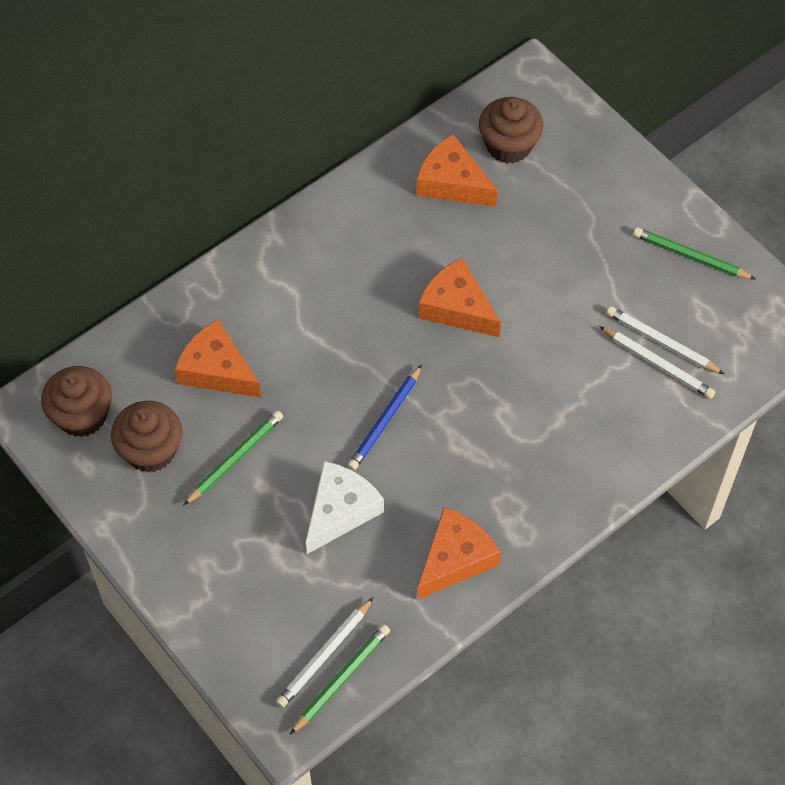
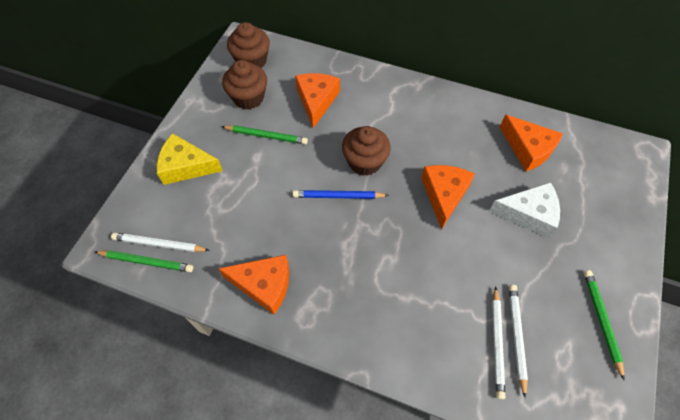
camera: 60 degrees right, 0 degrees up
white cheese [306,461,384,554] -> white cheese moved to [489,182,560,238]
orange cheese [416,134,497,206] -> orange cheese turned 135 degrees clockwise [500,114,563,171]
brown cupcake [479,97,543,164] -> brown cupcake moved to [342,126,391,176]
none -> yellow cheese [157,133,223,185]

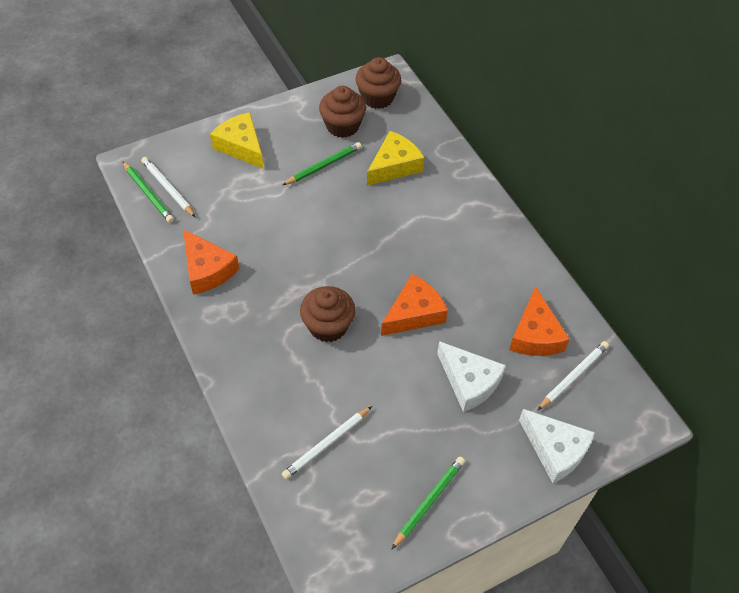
camera: 40 degrees right, 5 degrees down
green pencil [221,125,308,144] -> green pencil turned 90 degrees counterclockwise [283,142,362,185]
blue pencil [293,190,389,199] -> none
orange cheese [295,73,340,128] -> yellow cheese [367,131,425,186]
brown cupcake [342,126,391,176] -> brown cupcake moved to [300,286,356,342]
white pencil [509,285,528,398] -> white pencil moved to [537,341,609,411]
none -> white cheese [519,409,595,483]

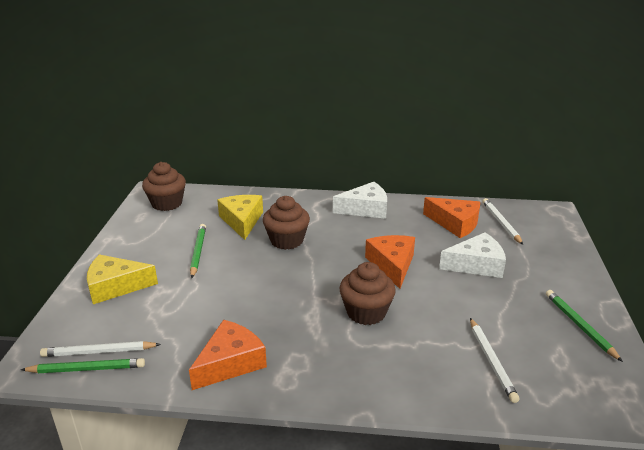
camera: 55 degrees left, 25 degrees down
orange cheese [183,229,239,295] -> orange cheese turned 45 degrees counterclockwise [189,320,267,390]
brown cupcake [319,86,366,138] -> brown cupcake moved to [263,196,310,250]
white cheese [519,409,595,483] -> white cheese moved to [333,182,387,219]

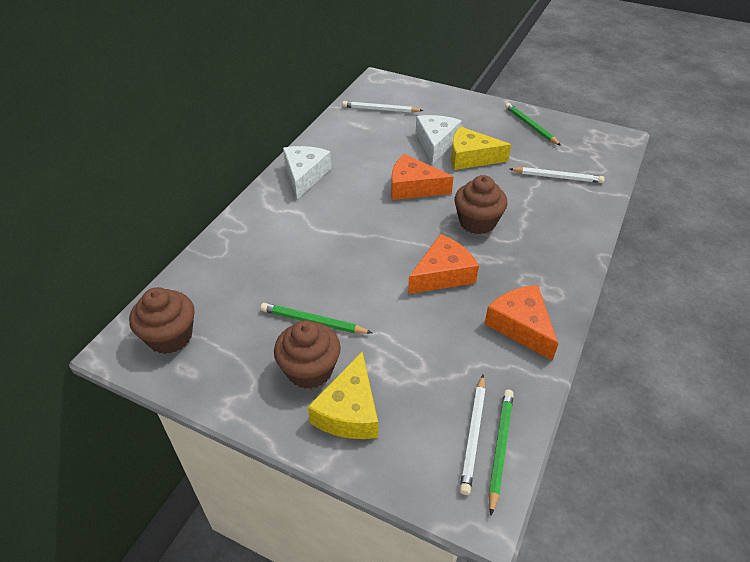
camera: 70 degrees left, 15 degrees up
yellow cheese [217,195,263,240] -> yellow cheese moved to [451,126,511,170]
brown cupcake [263,196,310,250] -> brown cupcake moved to [274,320,341,389]
orange cheese [423,197,480,238] -> orange cheese moved to [408,234,479,294]
green pencil [546,290,623,362] -> green pencil turned 60 degrees clockwise [505,103,561,146]

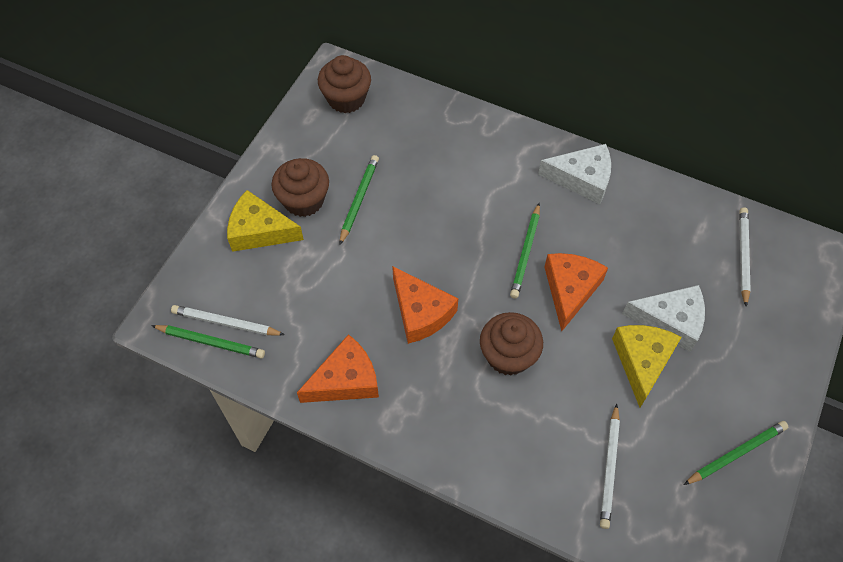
camera: 90 degrees right, 15 degrees up
none -> green pencil [510,203,540,299]

